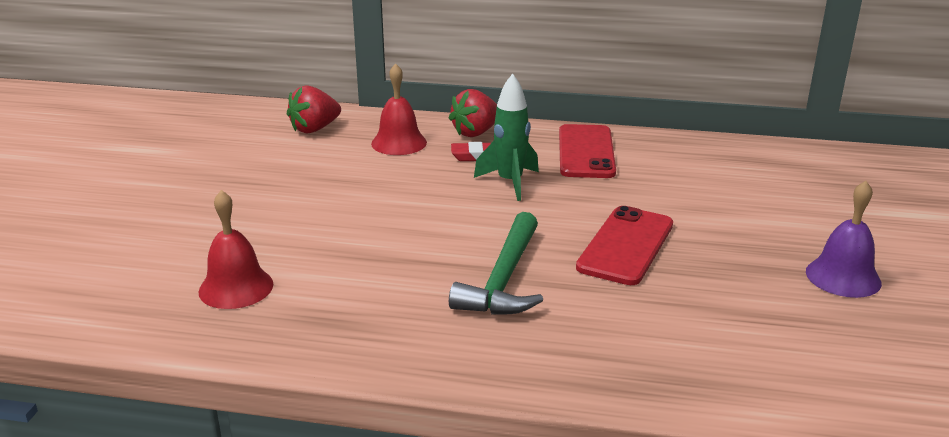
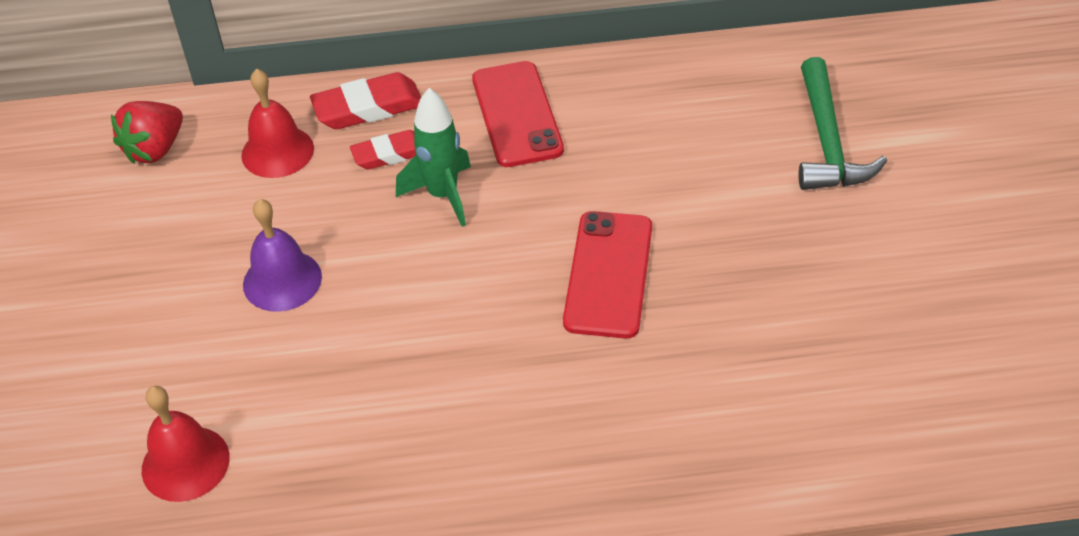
camera: 15 degrees left, 20 degrees up
red strawberry [449,89,497,137] -> red eraser [310,72,421,129]
green hammer [449,212,543,315] -> green hammer moved to [799,57,887,190]
purple bell [806,181,882,298] -> purple bell moved to [243,199,322,311]

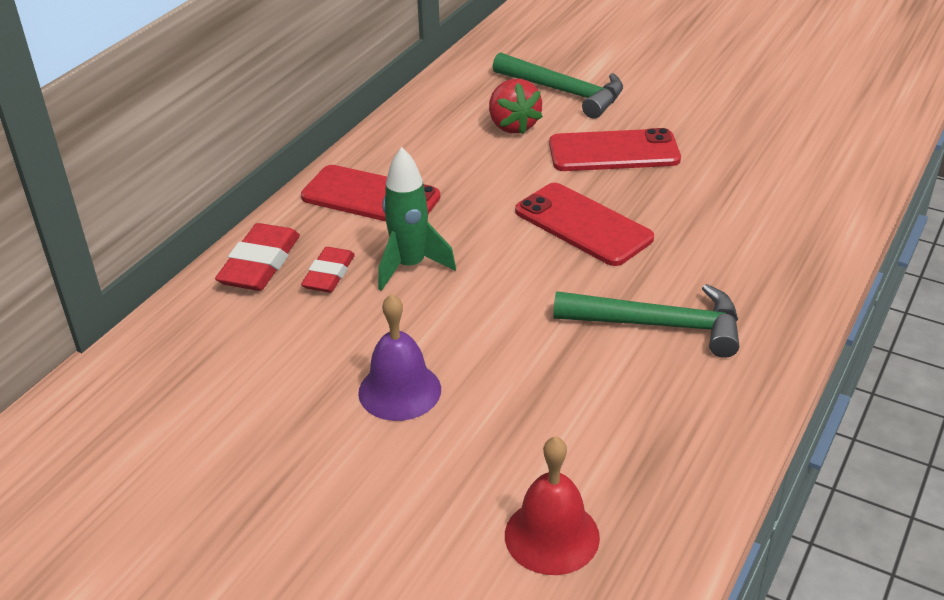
camera: 55 degrees left, 10 degrees down
red strawberry [111,101,183,164] -> red strawberry moved to [489,79,543,135]
red bell [241,69,314,178] -> none
none -> red phone [549,128,681,171]
none -> green hammer [553,284,739,358]

